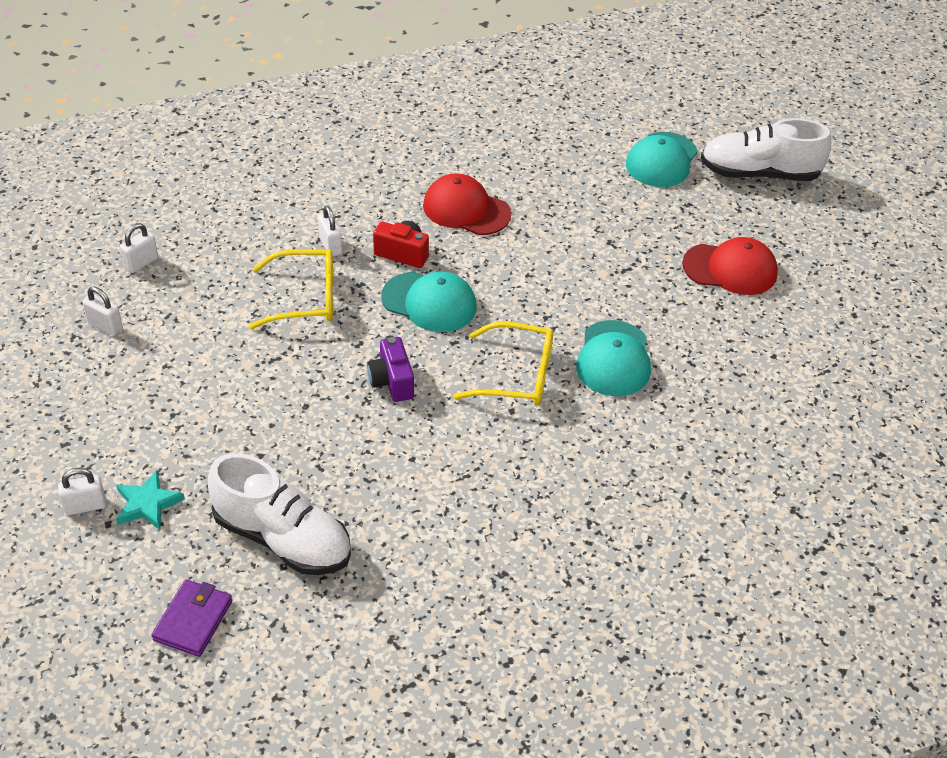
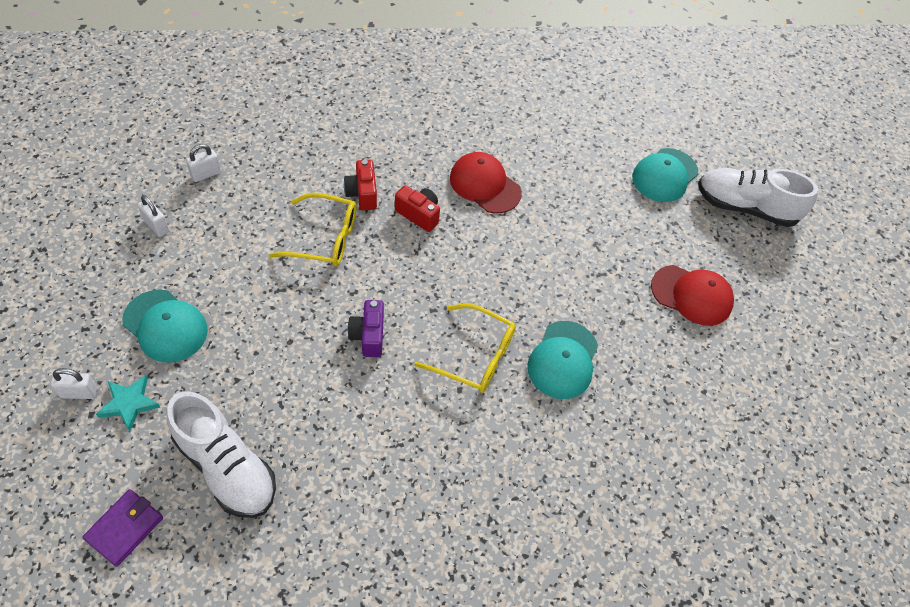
camera: 10 degrees right, 10 degrees up
white padlock [318,206,342,256] -> red camera [344,160,377,210]
turquoise cap [381,271,477,332] -> turquoise cap moved to [122,290,208,363]

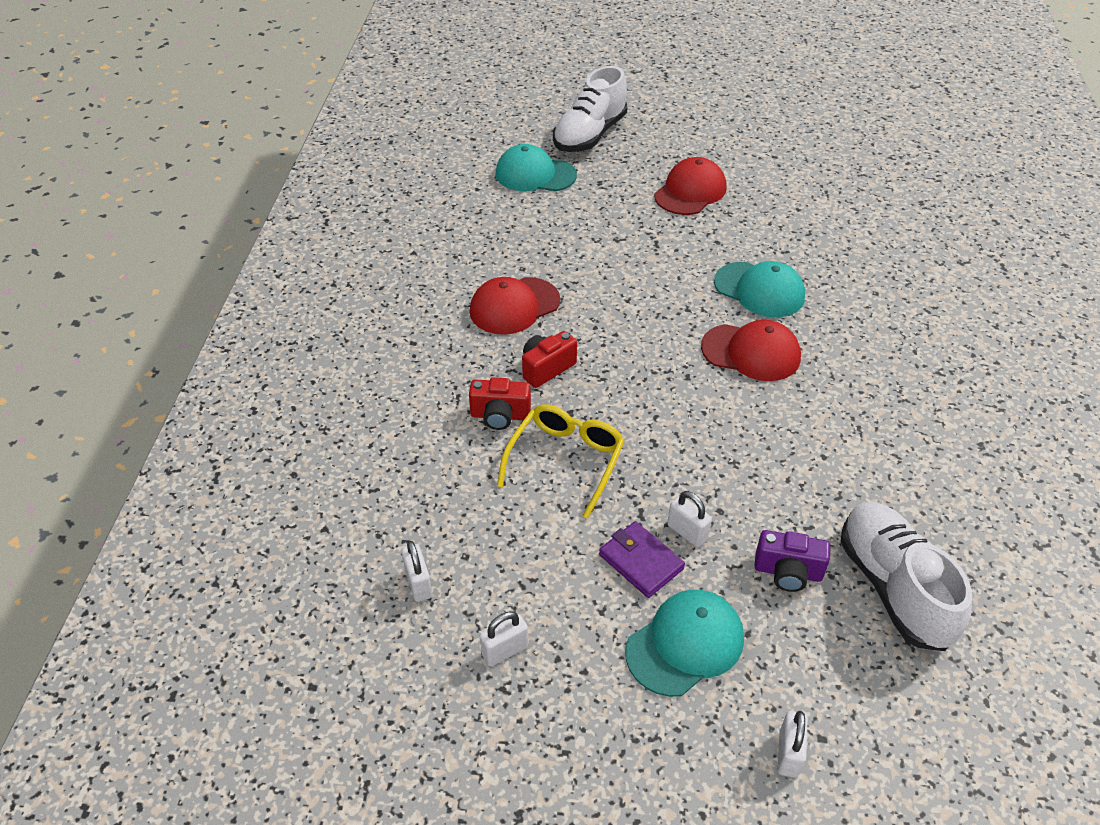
camera: 70 degrees left, 10 degrees down
purple wallet [82,489,163,567] -> purple wallet moved to [599,521,685,598]
turquoise star [96,375,160,432] -> none
white shoe [167,391,276,518] -> white shoe turned 75 degrees counterclockwise [841,502,972,651]
purple camera [348,300,384,357] -> purple camera moved to [755,530,830,592]
yellow glasses [414,303,516,393] -> red cap [701,320,801,381]
turquoise cap [632,148,698,202] -> turquoise cap turned 135 degrees clockwise [495,144,577,191]
none -> white padlock [667,491,712,547]

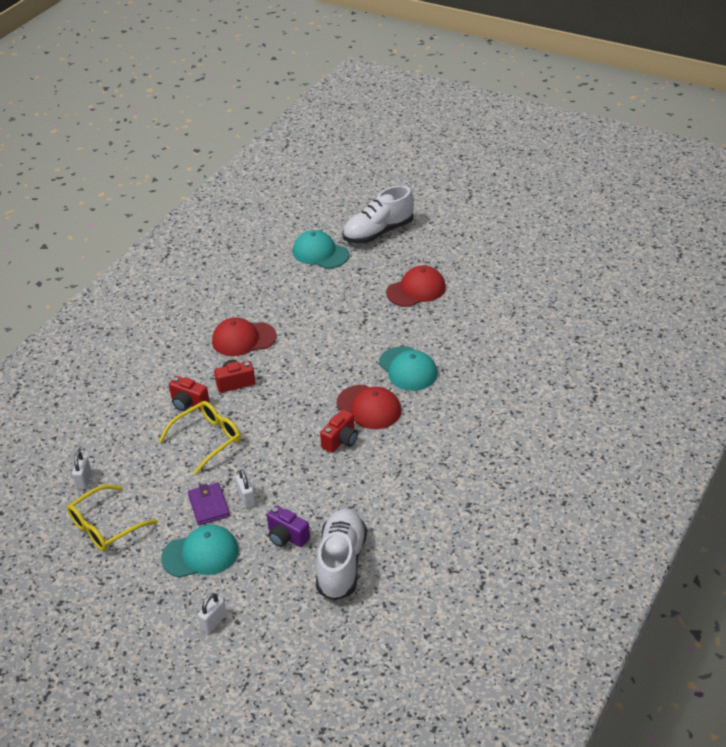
camera: 25 degrees right, 5 degrees down
white padlock [480,611,528,666] -> yellow glasses [67,485,158,551]
none -> red camera [320,410,358,453]

